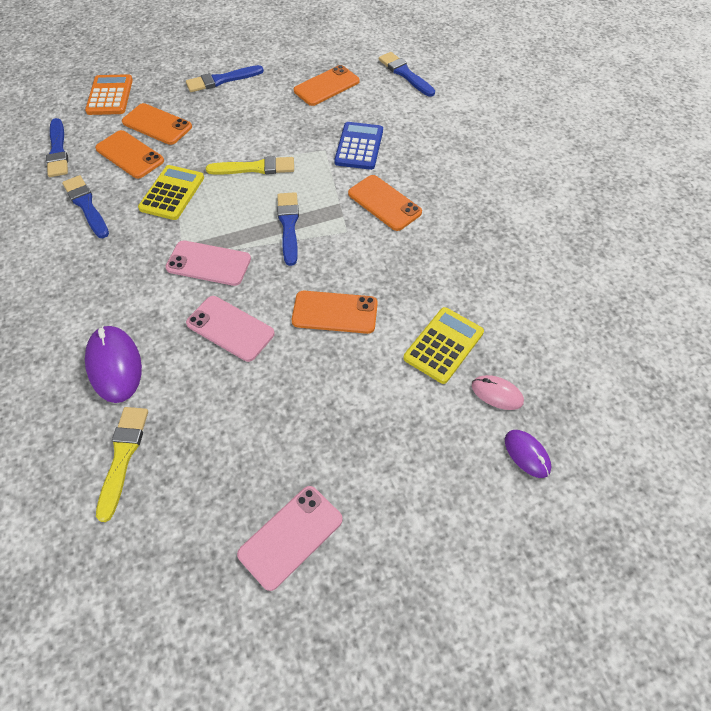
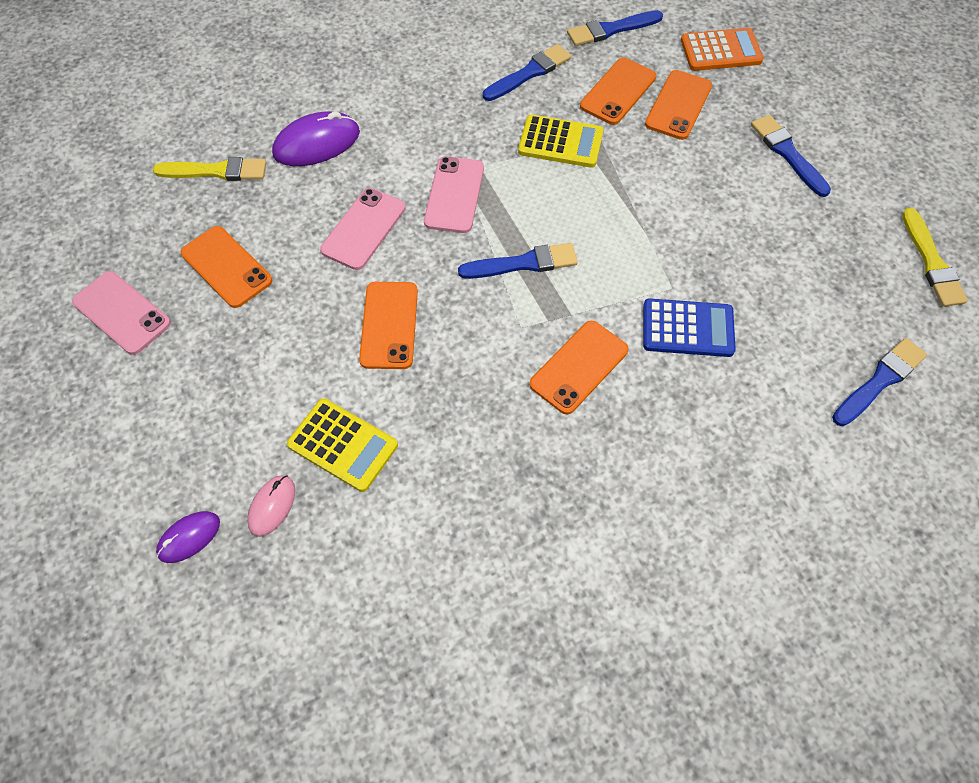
camera: 85 degrees right, 5 degrees up
yellow brush [206,156,294,174] -> yellow brush moved to [902,208,968,307]
orange phone [294,65,360,106] -> orange phone moved to [181,226,272,308]

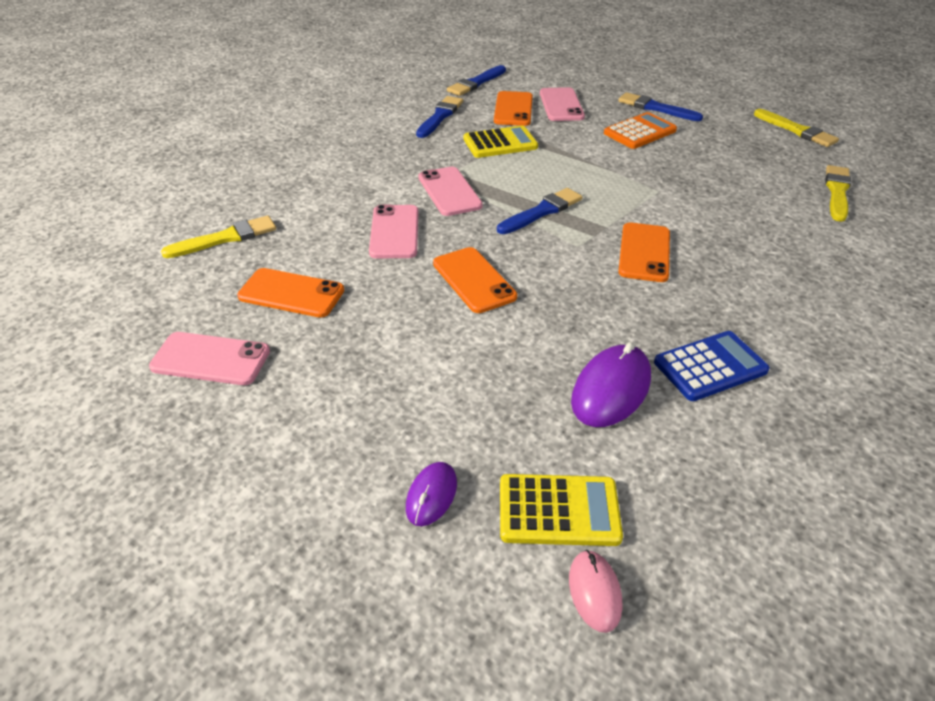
camera: 30 degrees left, 20 degrees down
pink mouse [247,475,295,537] -> pink mouse moved to [569,550,622,633]
purple mouse [272,111,360,166] -> purple mouse moved to [571,342,651,427]
yellow calculator [287,398,398,492] -> yellow calculator moved to [500,474,623,546]
blue calculator [643,298,736,357] -> blue calculator moved to [654,331,770,401]
orange phone [645,70,712,140] -> pink phone [540,87,585,121]
orange calculator [681,28,763,71] -> orange calculator moved to [604,112,677,149]
blue brush [832,338,927,426] -> yellow brush [825,165,851,222]

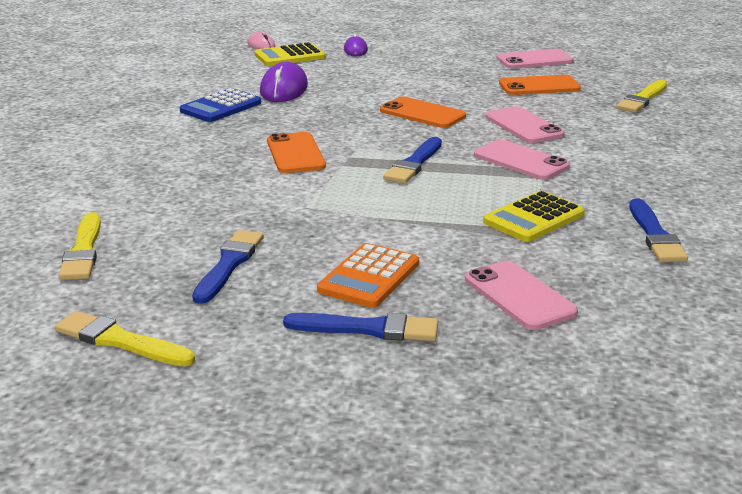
camera: 155 degrees right, 15 degrees down
blue brush [447,65,506,96] -> blue brush moved to [192,230,264,304]
orange phone [494,91,533,126] -> none

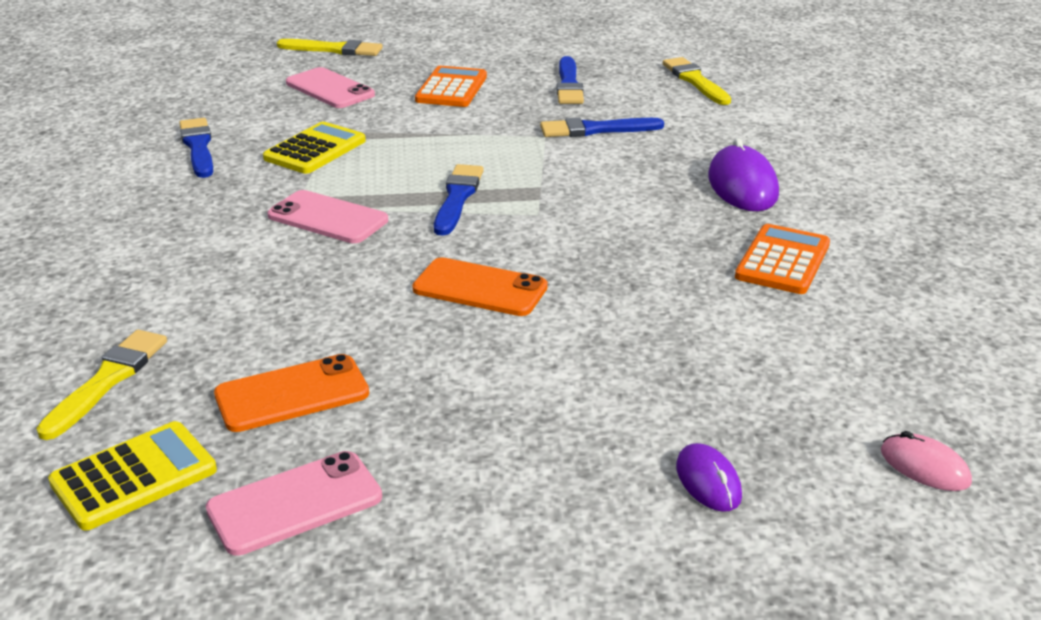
camera: 165 degrees right, 5 degrees up
yellow brush [55,311,195,366] -> yellow brush moved to [277,39,383,56]
blue calculator [180,88,261,122] -> orange calculator [735,224,830,294]
yellow calculator [254,42,325,66] -> yellow calculator moved to [48,421,217,530]
purple mouse [260,62,308,102] -> purple mouse moved to [708,138,779,211]
orange phone [267,132,326,173] -> none
blue brush [283,313,438,341] -> blue brush moved to [540,118,664,137]
pink phone [485,106,564,143] -> none

